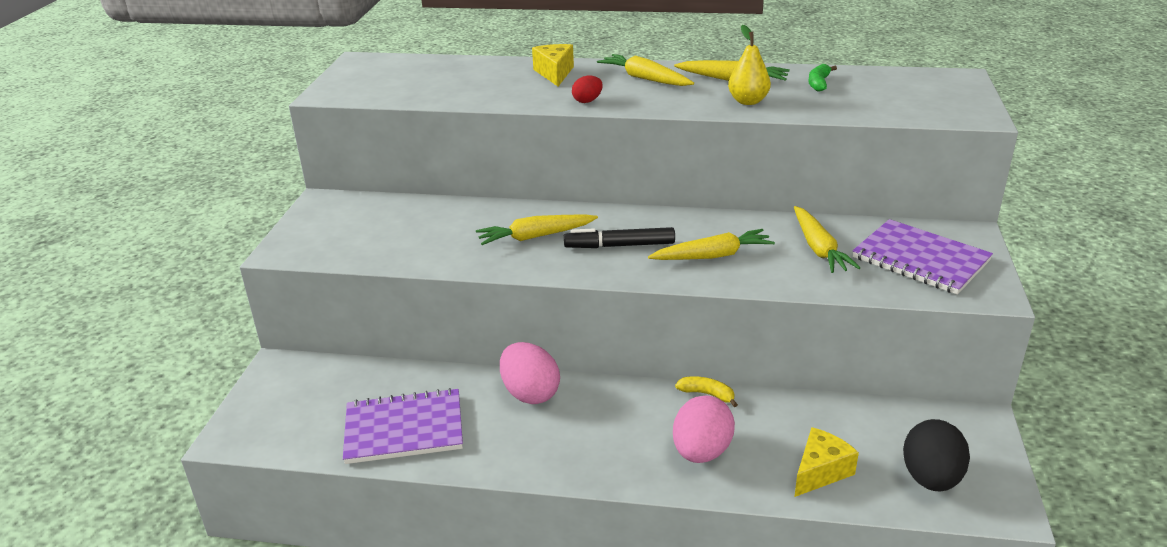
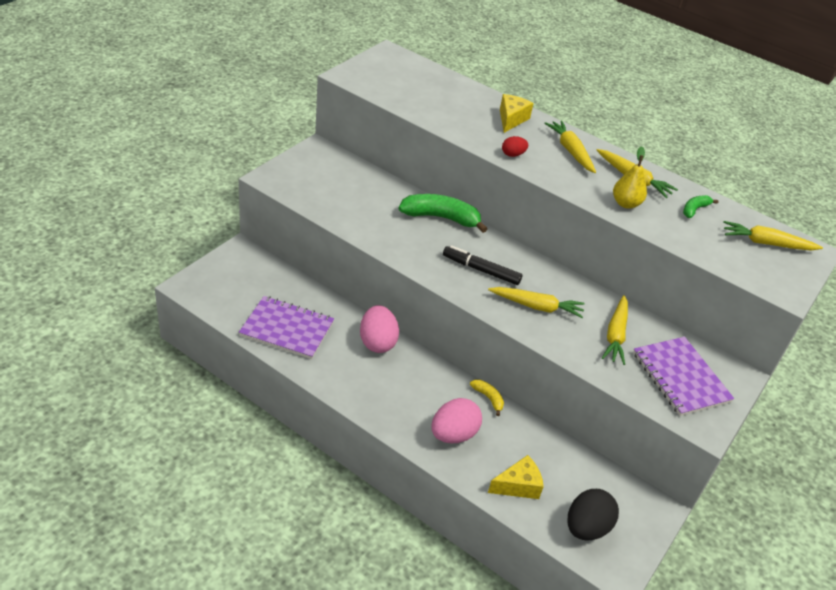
camera: 20 degrees right, 10 degrees up
yellow carrot [476,214,598,245] -> yellow carrot moved to [723,221,823,251]
none -> green banana [399,194,487,233]

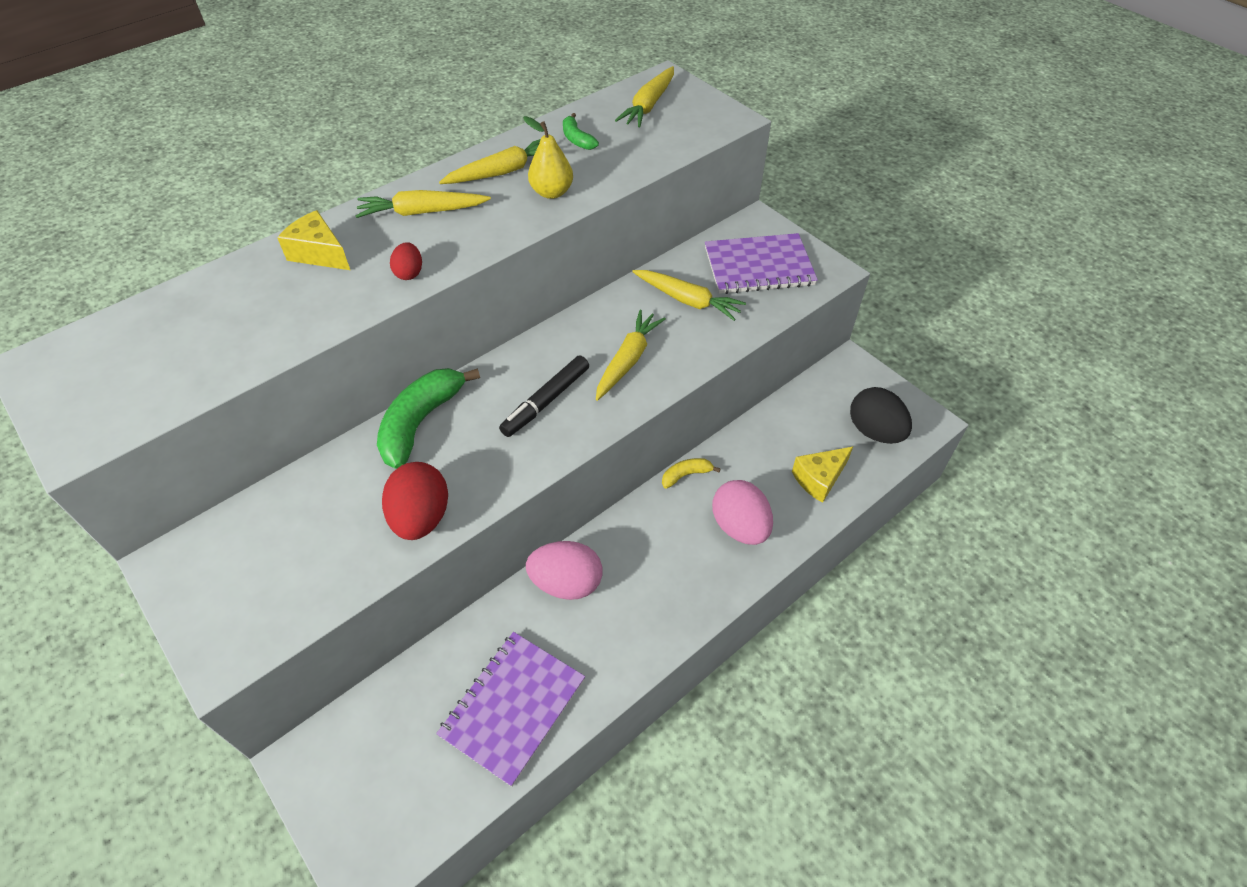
camera: 70 degrees left, 10 degrees up
yellow cheese [488,455,544,499] -> yellow cheese turned 120 degrees counterclockwise [792,447,853,503]
none -> red egg [382,462,448,540]

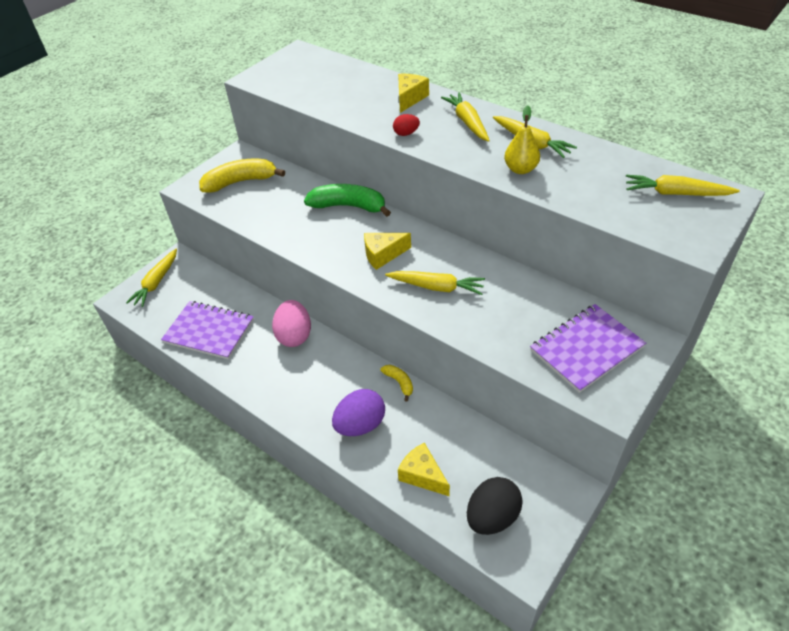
camera: 80 degrees right, 5 degrees down
red egg [382,462,448,540] -> none
black marker [499,355,589,437] -> yellow cheese [364,233,411,270]
green banana [563,113,599,150] -> none
yellow carrot [632,270,746,321] -> yellow carrot moved to [126,248,177,307]
purple notebook [705,233,818,294] -> purple notebook turned 75 degrees clockwise [530,304,646,393]
pink egg [712,480,773,545] -> purple egg [332,389,385,436]
none -> yellow banana [199,158,285,193]

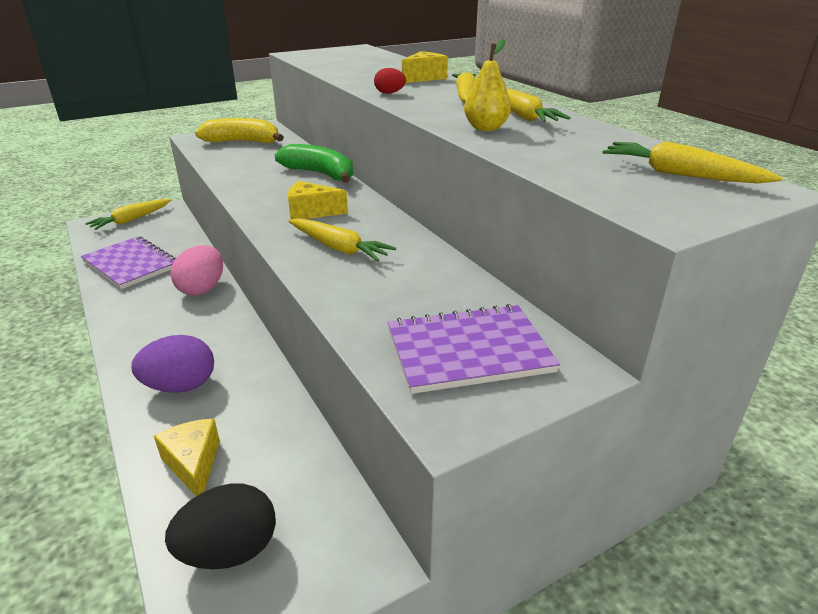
camera: 20 degrees right, 15 degrees down
yellow banana [380,365,413,401] -> none

